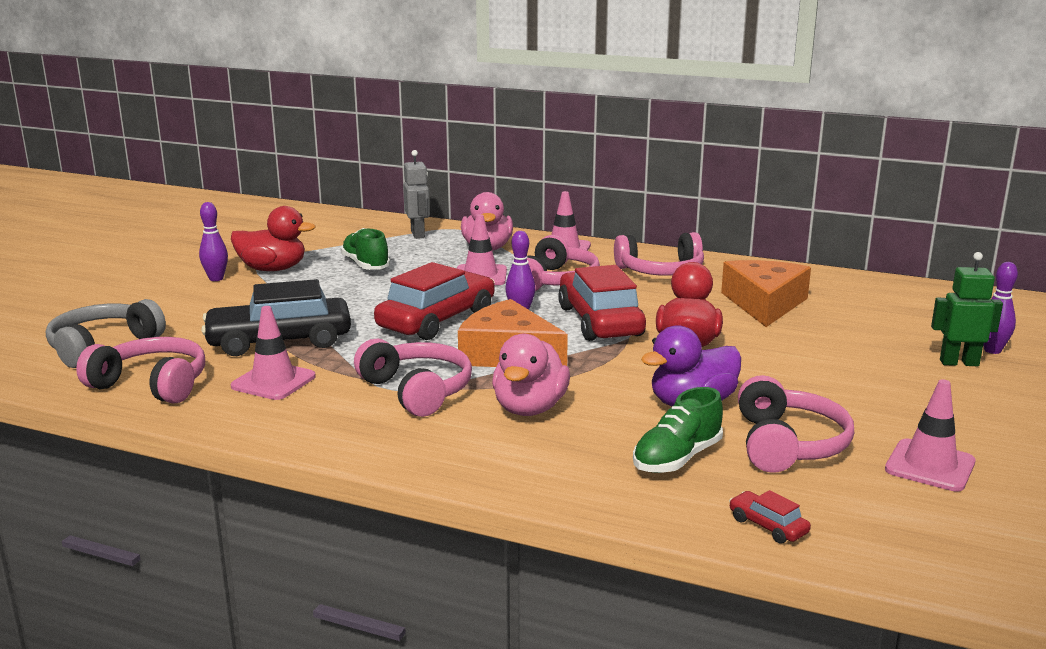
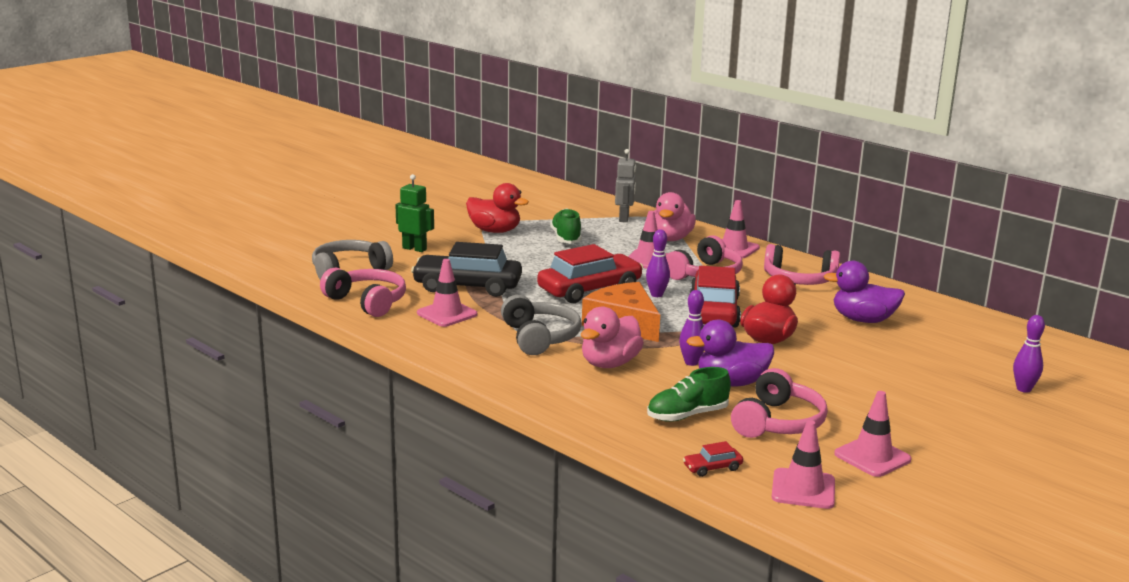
camera: 20 degrees right, 0 degrees up
purple bowling pin [199,202,228,281] -> purple bowling pin moved to [679,290,704,366]
pink headphones [354,339,472,417] -> grey headphones [501,295,582,355]
orange cheese [721,260,811,327] -> purple duck [823,261,905,323]
red car [729,490,811,544] -> red car turned 90 degrees counterclockwise [683,441,743,477]
green robot [931,252,1003,366] -> green robot moved to [395,174,434,252]
none -> pink traffic cone [772,420,835,509]

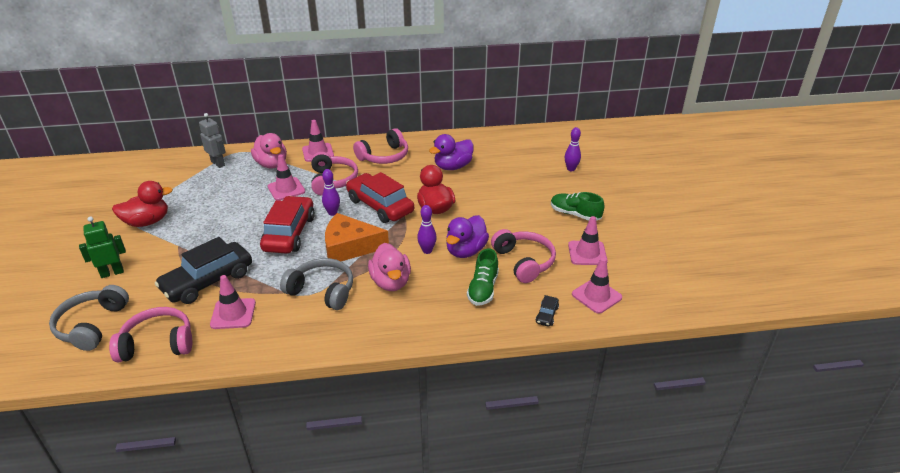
camera: 50 degrees left, 15 degrees up
green shoe [550,208,582,244] -> green shoe moved to [551,192,604,221]
red car [683,441,743,477] -> black car [535,295,559,327]

